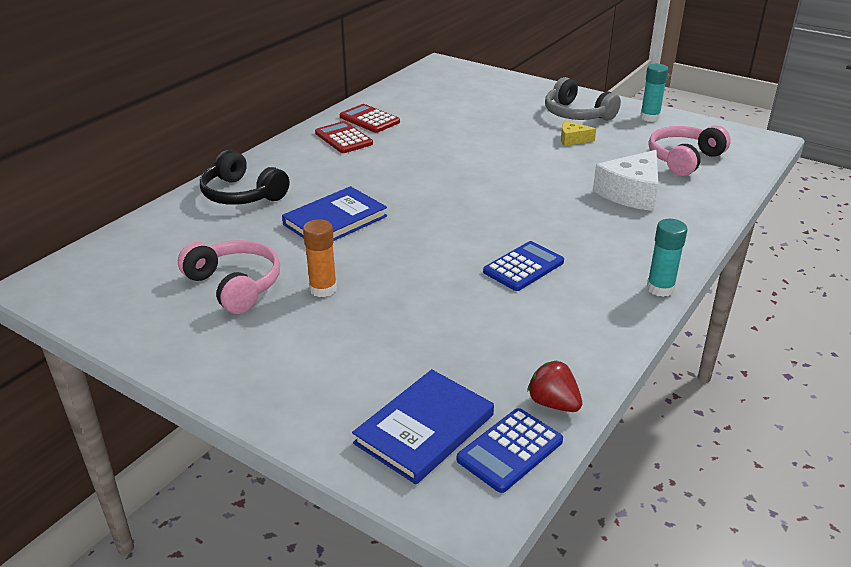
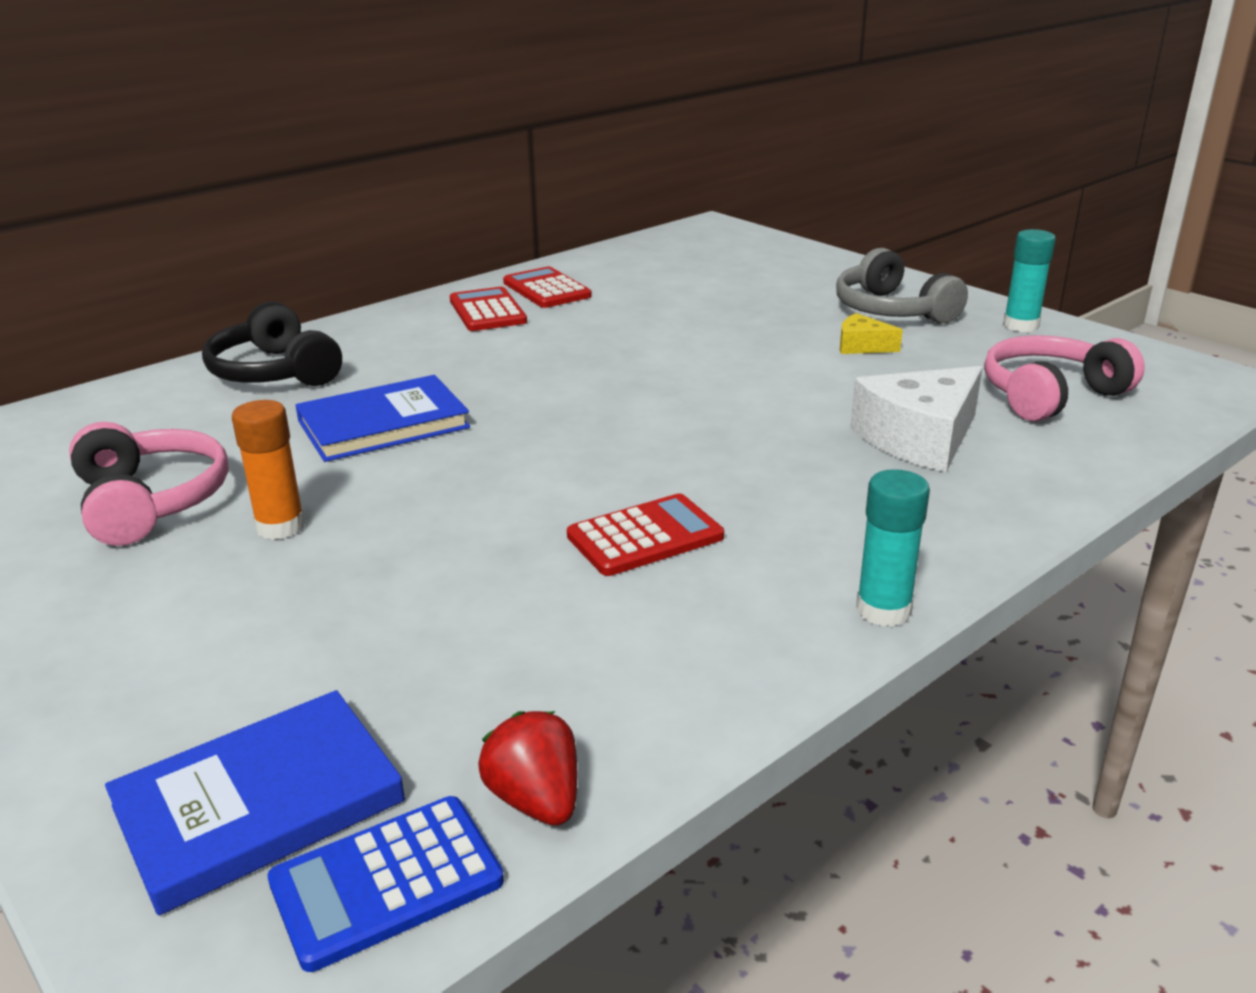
camera: 15 degrees right, 5 degrees down
blue calculator [483,241,564,291] -> red calculator [567,493,724,576]

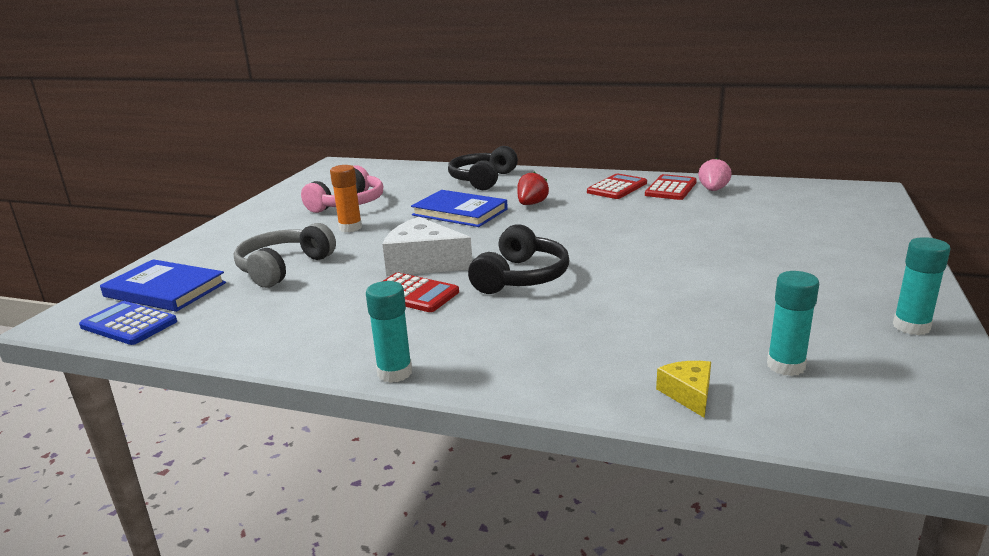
camera: 60 degrees right, 5 degrees down
red strawberry [478,711,577,826] -> red strawberry moved to [517,172,549,205]
grey headphones [836,248,968,324] -> grey headphones moved to [234,223,336,288]
yellow cheese [840,313,903,354] -> yellow cheese moved to [656,361,711,418]
white cheese [850,366,983,472] -> white cheese moved to [383,217,472,276]
pink headphones [984,335,1145,421] -> turquoise glue stick [767,271,819,376]
none -> black headphones [468,224,569,294]
none -> pink strawberry [698,158,732,191]

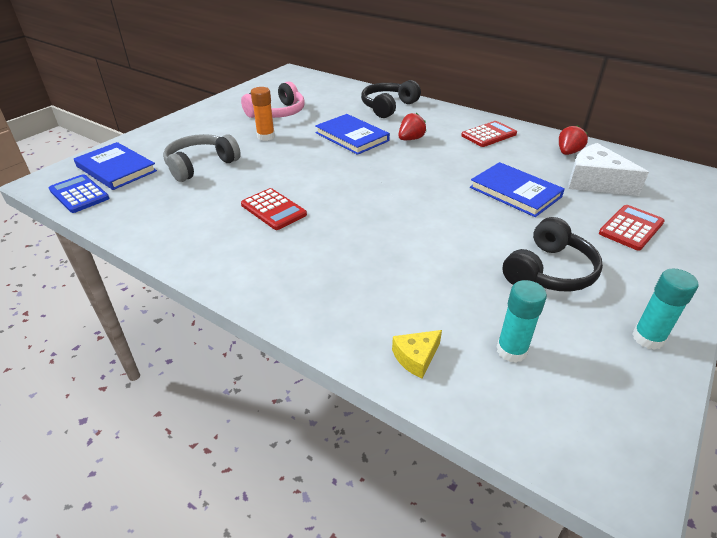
camera: 15 degrees right, 15 degrees up
turquoise glue stick [366,281,412,383] -> none
white cheese [383,217,472,276] -> white cheese moved to [568,143,649,196]
black headphones [468,224,569,294] -> black headphones moved to [502,217,603,292]
red calculator [645,174,697,200] -> red calculator moved to [599,205,665,251]
yellow cheese [656,361,711,418] -> yellow cheese turned 135 degrees counterclockwise [392,330,442,379]
pink strawberry [698,158,732,191] -> red strawberry [559,125,588,155]
none -> blue book [470,162,565,217]

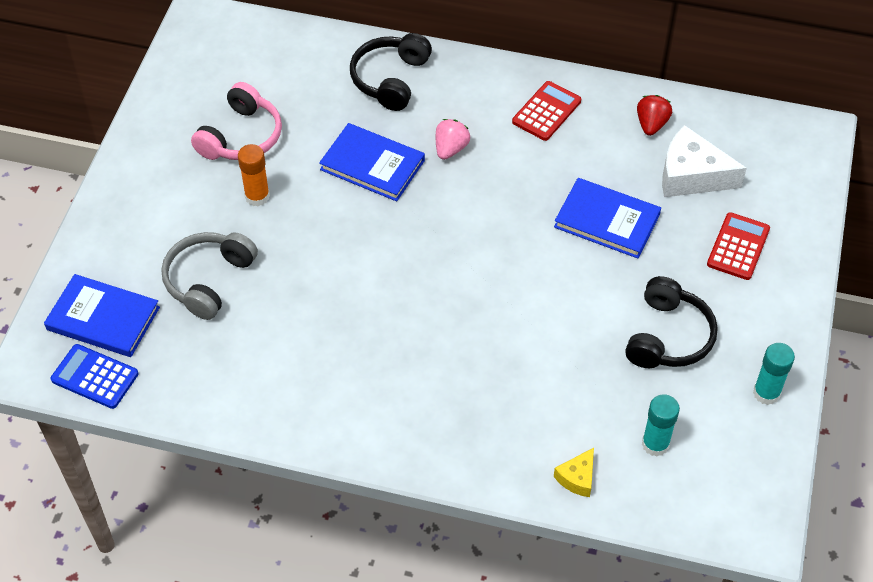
camera: 20 degrees left, 15 degrees up
red calculator [241,188,307,230] -> none
red strawberry [398,113,426,140] -> pink strawberry [436,119,470,160]

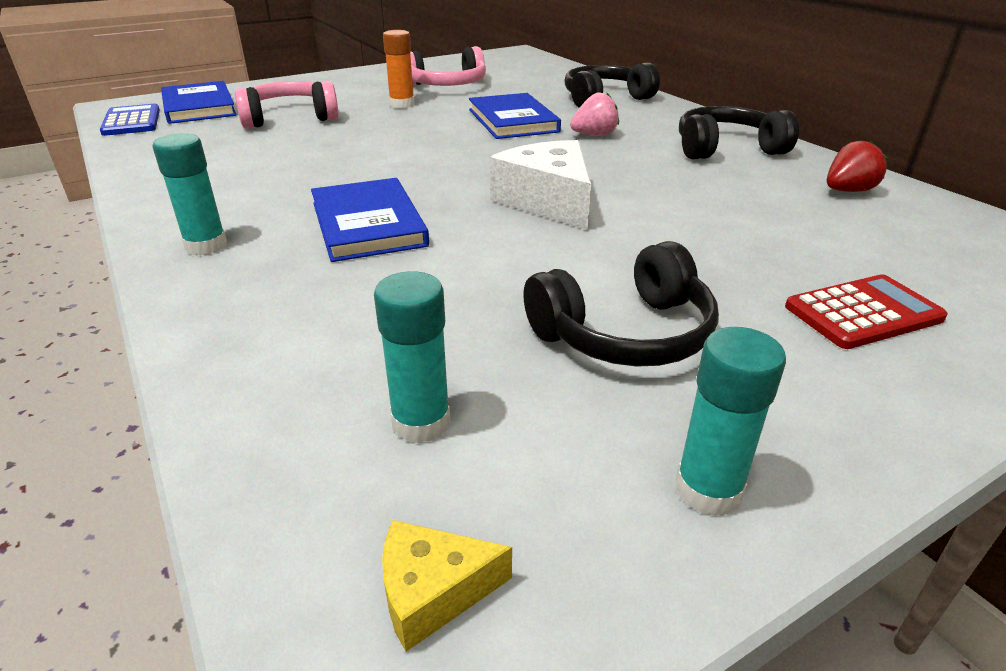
camera: 45 degrees right, 20 degrees down
grey headphones [161,232,258,320] -> pink headphones [235,81,338,129]
red calculator [512,81,581,141] -> black headphones [679,106,799,160]
blue book [554,178,661,259] -> blue book moved to [311,178,429,262]
yellow cheese [554,448,594,497] -> yellow cheese moved to [382,520,512,652]
white cheese [662,125,747,197] -> white cheese moved to [490,140,591,230]
none -> turquoise glue stick [152,133,227,255]

